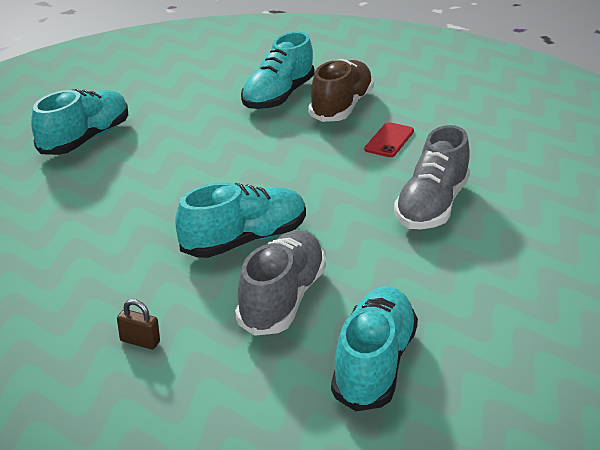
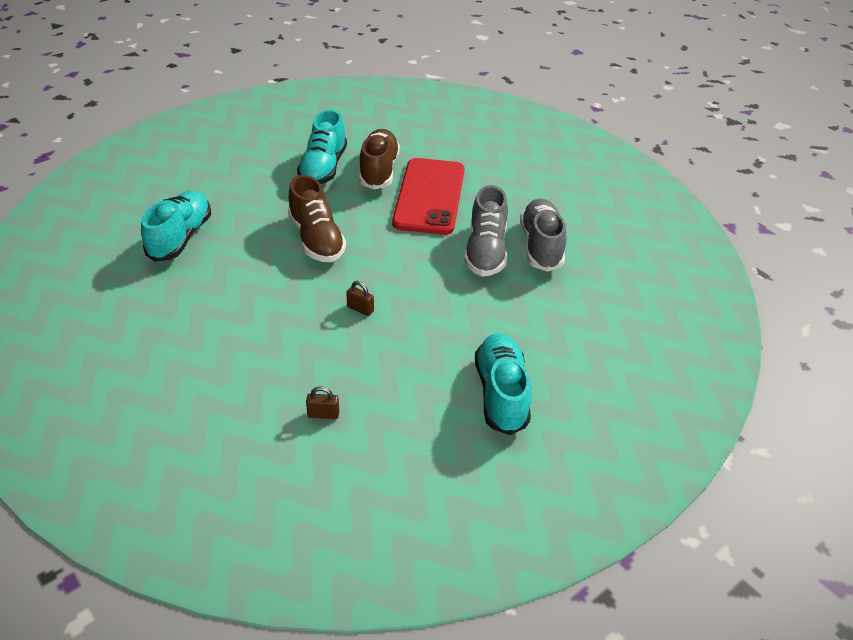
camera: 20 degrees left, 10 degrees up
turquoise shoe [175,183,306,258] -> brown padlock [346,281,374,316]
grey shoe [235,230,326,336] -> grey shoe moved to [520,198,566,272]
red phone [364,122,414,157] -> red phone [392,158,465,235], size x2.35
none -> brown shoe [288,175,346,262]

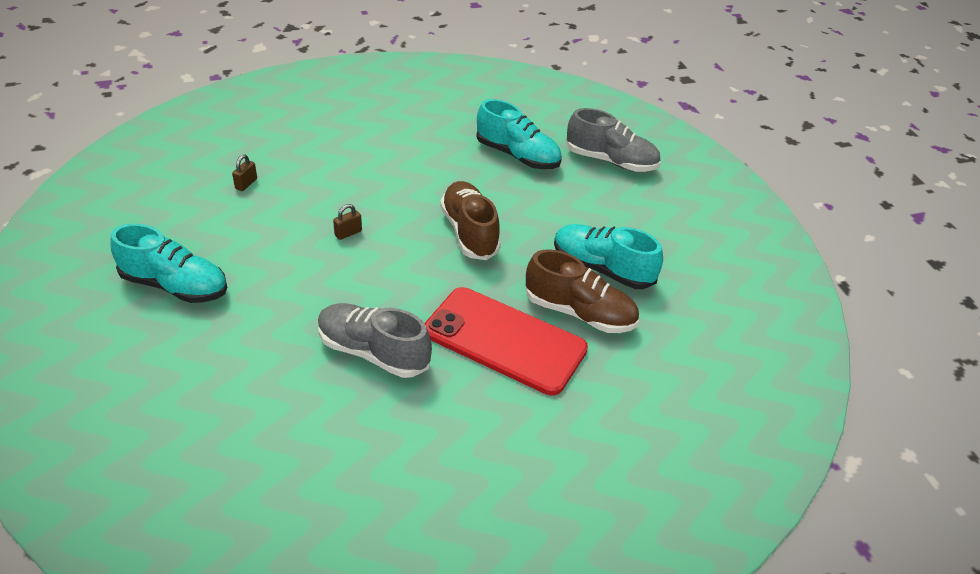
camera: 110 degrees right, 0 degrees up
brown shoe [288,175,346,262] -> brown shoe turned 75 degrees clockwise [440,181,501,260]
grey shoe [520,198,566,272] -> grey shoe moved to [566,108,661,172]

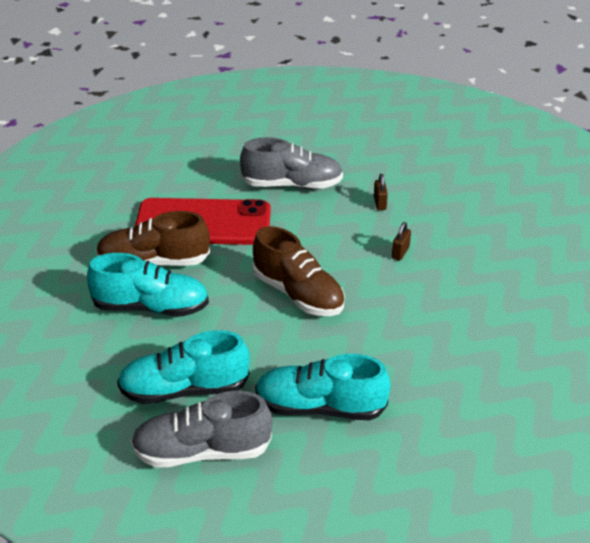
camera: 155 degrees right, 5 degrees down
turquoise shoe [110,223,227,303] -> turquoise shoe moved to [117,330,250,404]
brown padlock [232,154,257,191] -> brown padlock moved to [374,174,388,210]

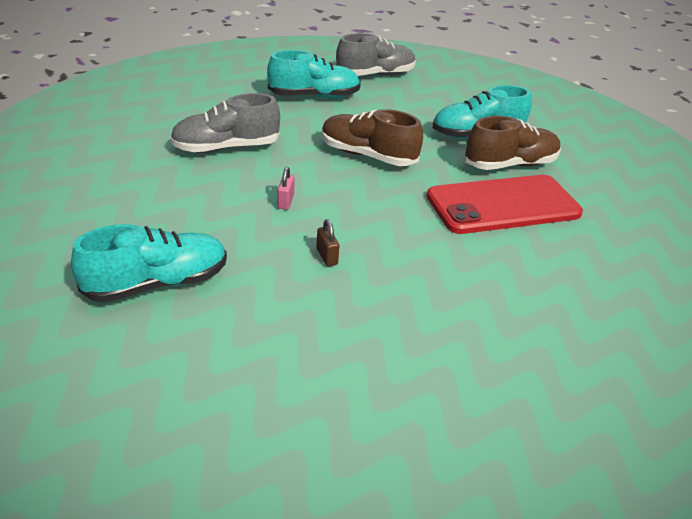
camera: 160 degrees right, 0 degrees up
turquoise shoe [117,330,250,404] -> turquoise shoe moved to [71,224,227,303]
grey shoe [240,137,343,189] -> grey shoe moved to [170,93,280,153]
brown padlock [392,222,411,261] -> pink padlock [278,167,295,210]

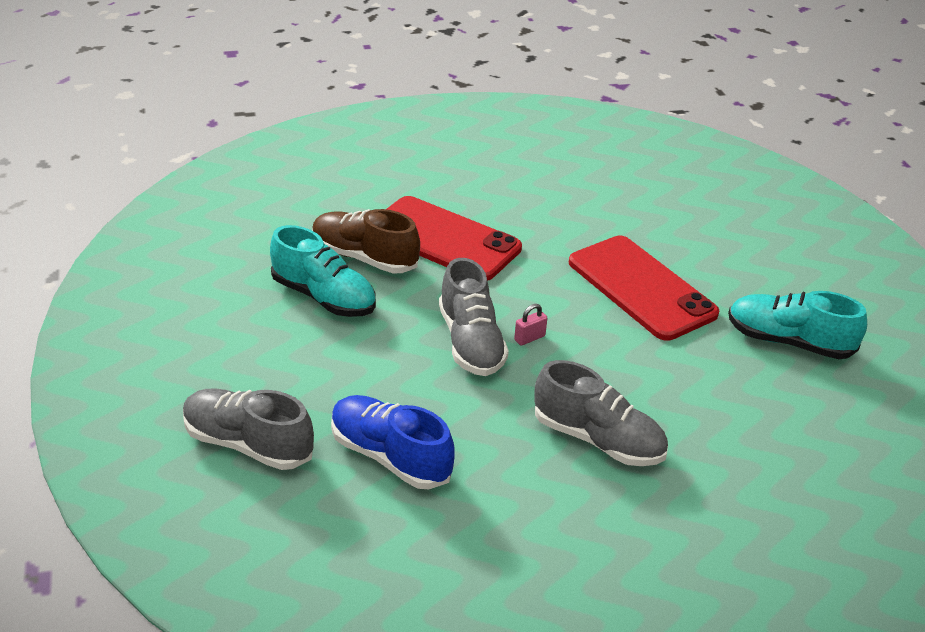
camera: 130 degrees left, 0 degrees up
turquoise shoe [267,50,361,98] -> blue shoe [331,395,454,489]
pink padlock [278,167,295,210] -> pink padlock moved to [514,304,547,346]
brown padlock [317,219,339,267] -> red phone [569,236,719,341]
brown shoe [322,109,423,166] -> grey shoe [439,258,509,376]

